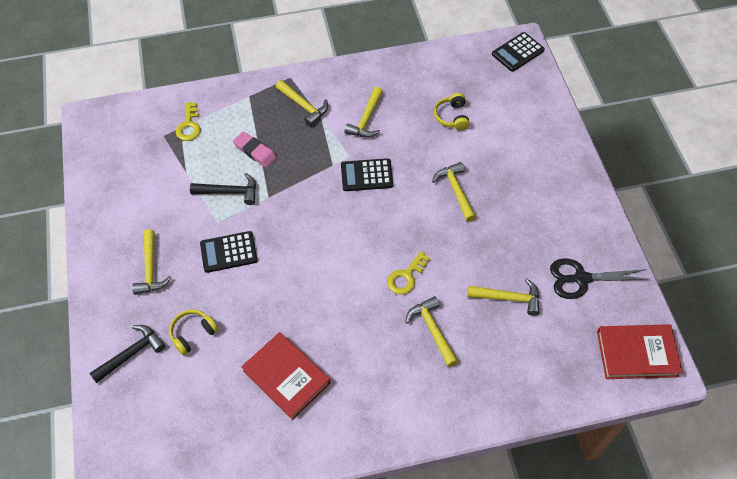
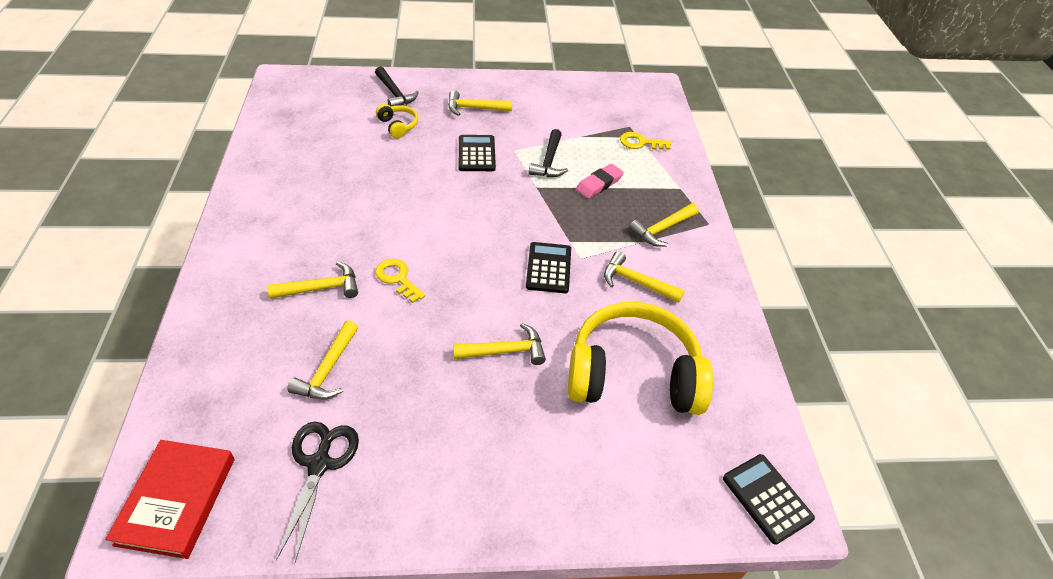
camera: 95 degrees right, 10 degrees down
red book [241,332,331,420] -> none
yellow headphones [434,93,470,130] -> yellow headphones [568,302,713,415], size x2.41

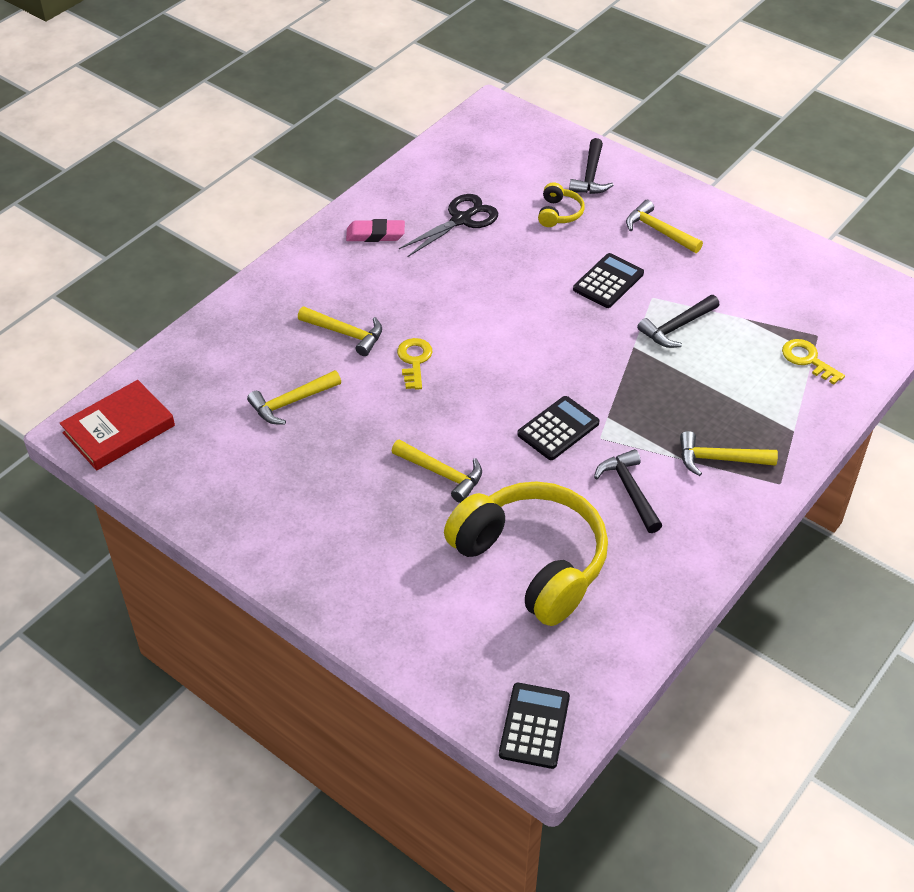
camera: 45 degrees right, 0 degrees up
black scissors [276,422,359,562] -> black scissors moved to [399,194,498,257]
pink eraser [576,164,624,199] -> pink eraser moved to [346,219,405,242]
yellow hammer [604,251,685,303] -> black hammer [594,449,662,533]

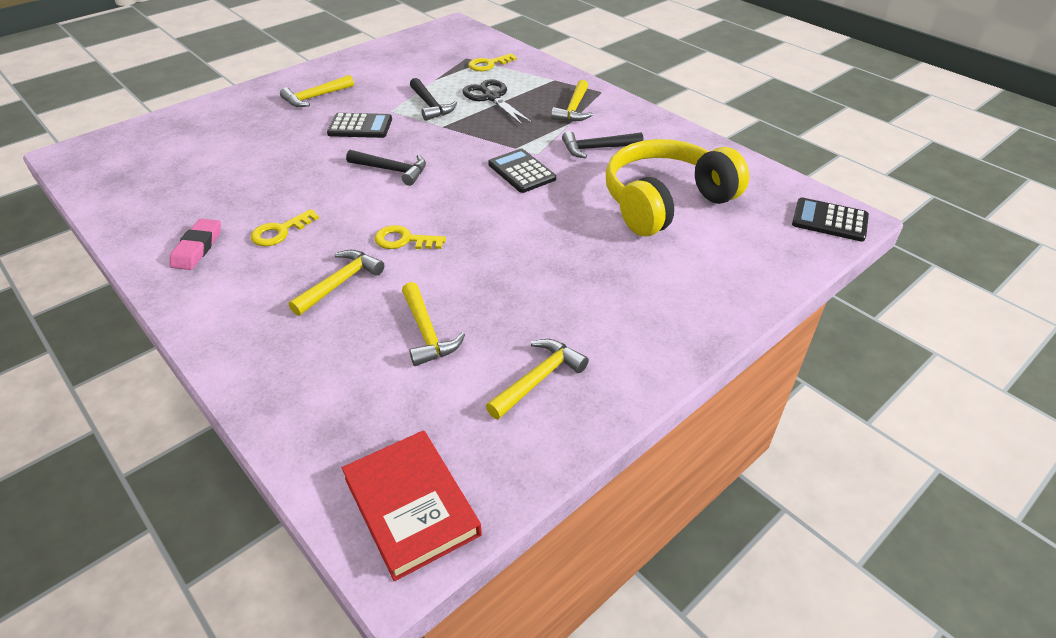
camera: 80 degrees left, 5 degrees down
yellow hammer [391,439,482,503] -> yellow hammer moved to [486,339,589,420]
black scissors [399,194,498,257] -> black scissors moved to [462,79,533,126]
yellow headphones [538,182,585,227] -> none
black hammer [569,138,614,194] -> black hammer moved to [346,150,426,186]
black calculator [573,253,644,308] -> black calculator turned 135 degrees clockwise [327,113,392,138]
none -> yellow key [251,209,319,246]

